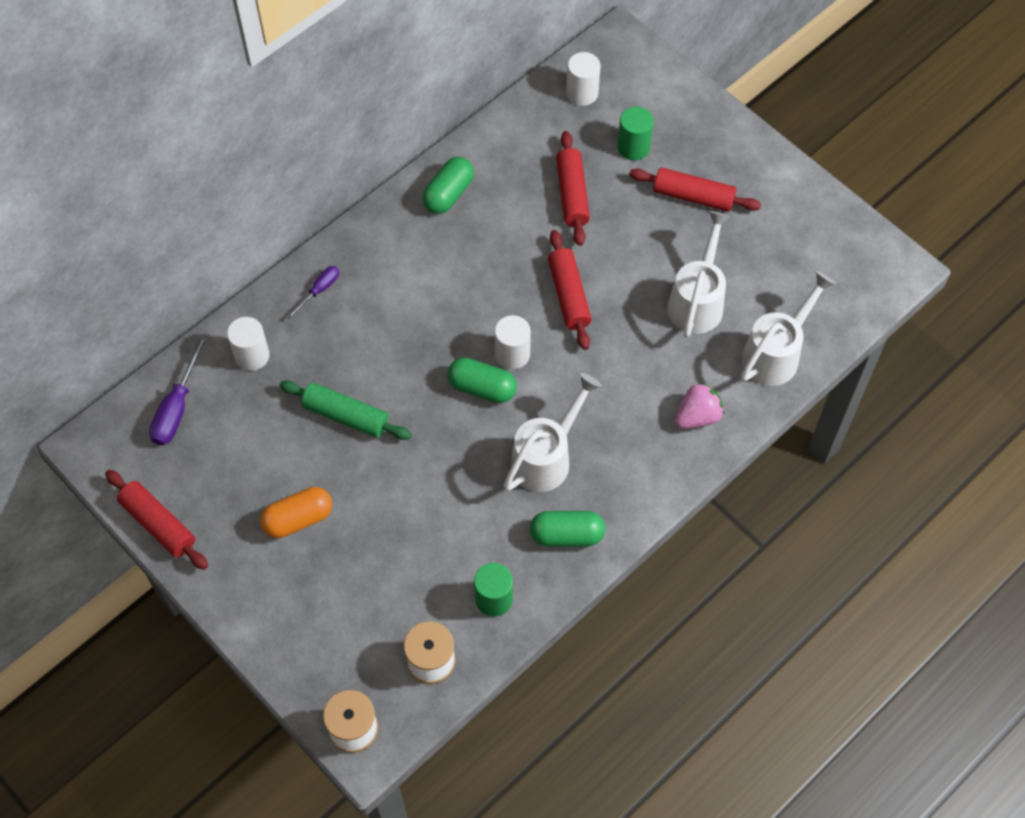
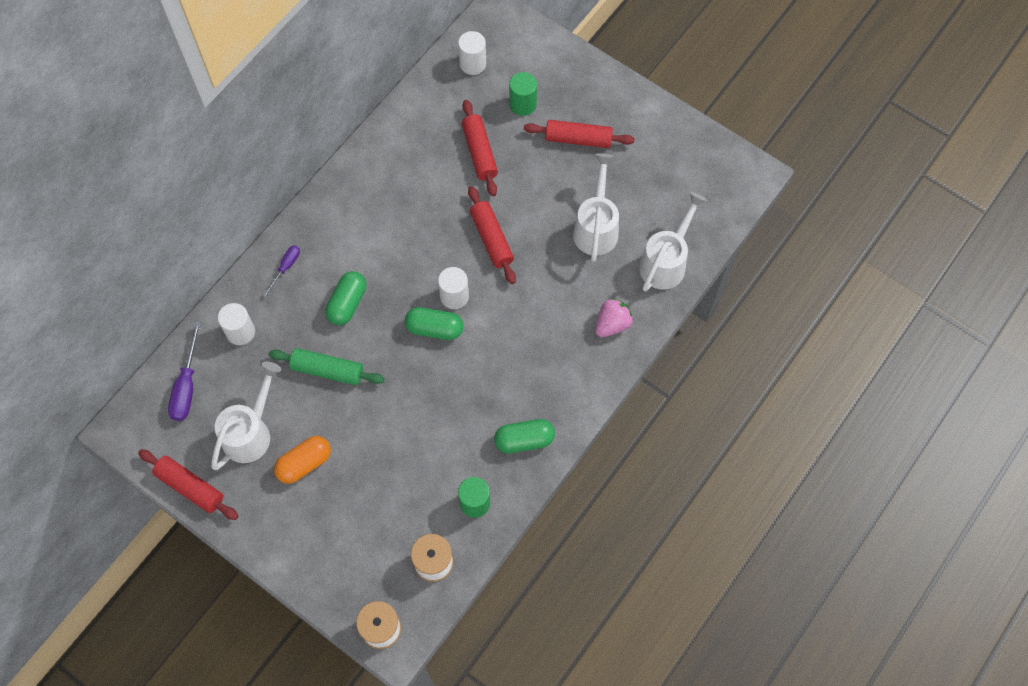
camera: 10 degrees left, 5 degrees up
green capsule [422,157,474,214] -> green capsule moved to [325,271,366,325]
white watering can [503,373,602,492] -> white watering can moved to [211,362,282,470]

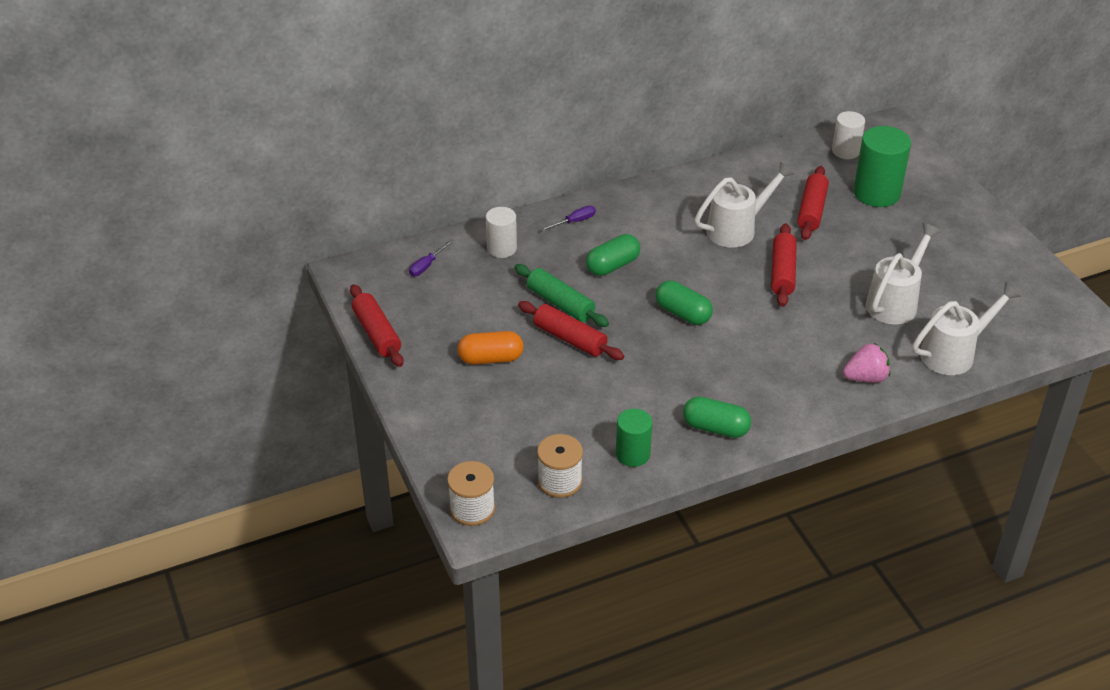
camera: 30 degrees right, 25 degrees down
purple screwdriver [168,322,201,421] -> purple screwdriver [409,239,454,276], size x0.60
white watering can [211,362,282,470] -> white watering can moved to [695,161,794,248]
white cylinder [438,267,469,309] -> none
green cylinder [509,72,537,116] -> green cylinder [854,126,911,207], size x1.63
red rolling pin [524,120,635,148] -> red rolling pin moved to [518,301,624,360]

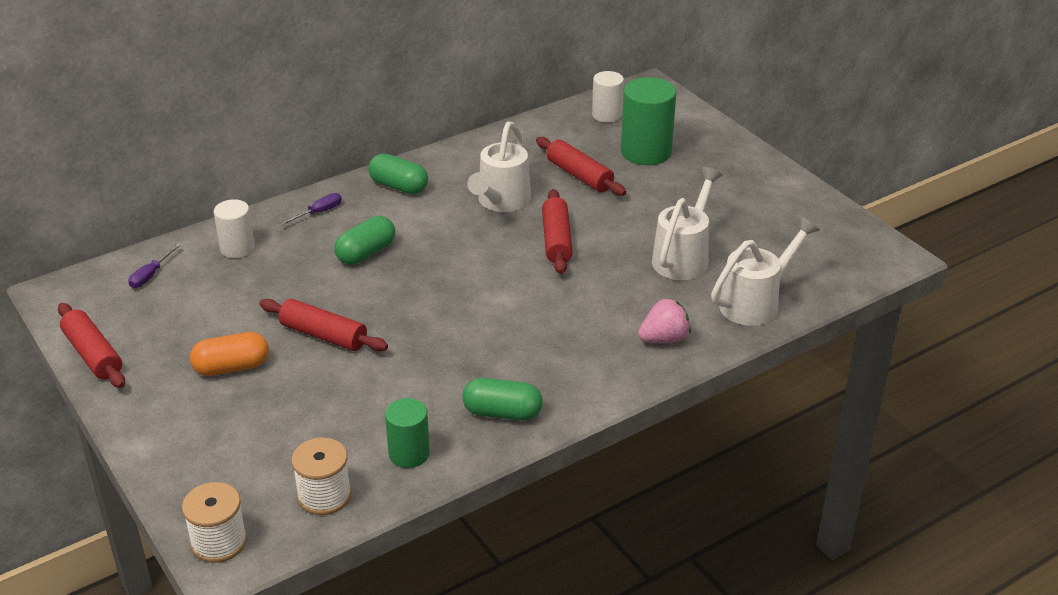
camera: 10 degrees left, 5 degrees down
green rolling pin [514,264,609,327] -> none
green capsule [655,280,713,325] -> green capsule moved to [368,154,428,194]
white watering can [695,161,794,248] -> white watering can turned 150 degrees clockwise [467,122,531,212]
red rolling pin [797,166,829,240] -> red rolling pin turned 45 degrees counterclockwise [536,137,626,196]

